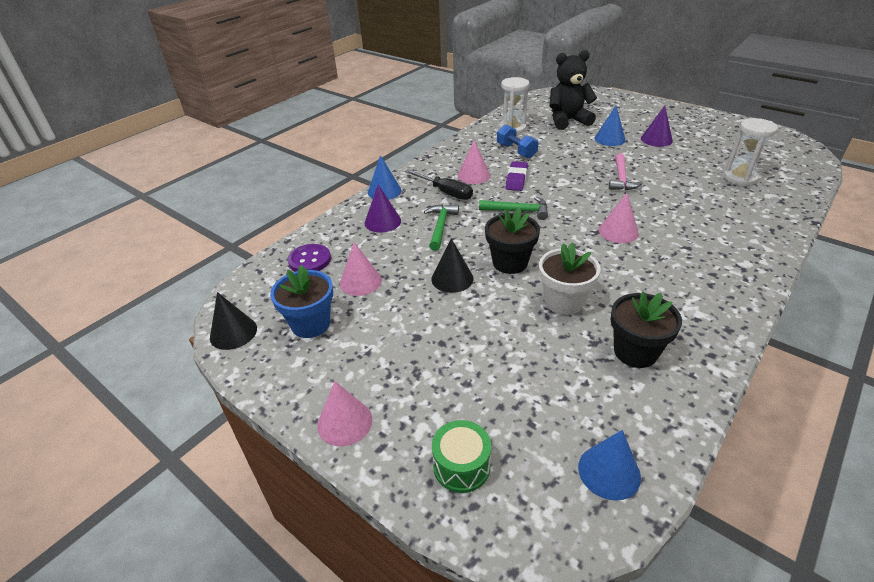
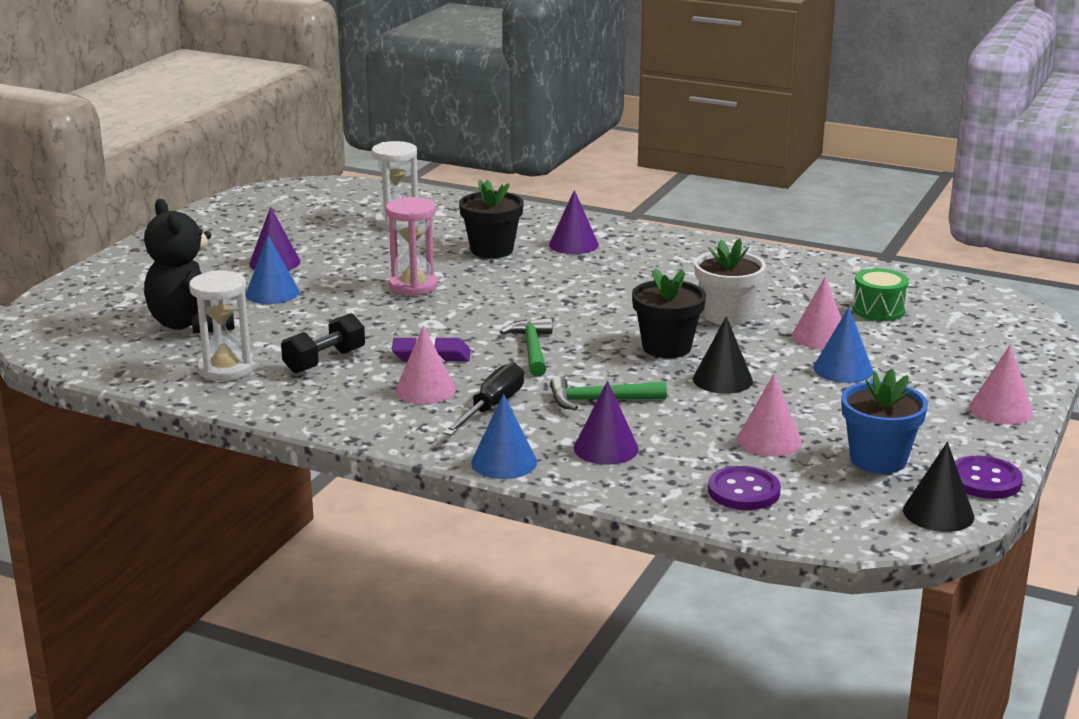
camera: 105 degrees left, 15 degrees down
green drum [432,420,491,493] -> green drum moved to [852,268,909,321]
blue dumbbell [497,125,539,159] -> black dumbbell [281,313,365,374]
blue cone [578,430,641,501] -> blue cone moved to [813,307,873,383]
pink cone [599,193,639,243] -> pink cone moved to [792,276,842,349]
pink hammer [609,153,643,190] -> pink hourglass [386,197,438,296]
black flower pot [611,292,682,368] -> black flower pot moved to [459,180,524,258]
none -> purple cone [549,190,599,254]
none -> purple button [955,456,1023,499]

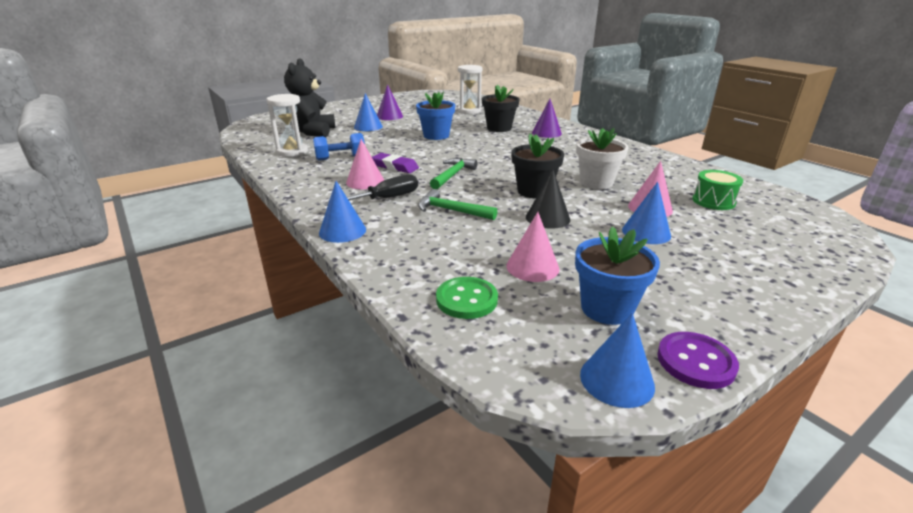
camera: 30 degrees right, 5 degrees up
black dumbbell [281,313,365,374] -> blue dumbbell [313,133,365,160]
pink hourglass [386,197,438,296] -> blue flower pot [416,91,455,140]
purple cone [574,381,639,465] -> none
purple button [708,466,781,510] -> green button [436,277,498,319]
black cone [903,442,974,532] -> blue cone [580,313,655,408]
pink cone [969,344,1033,425] -> none

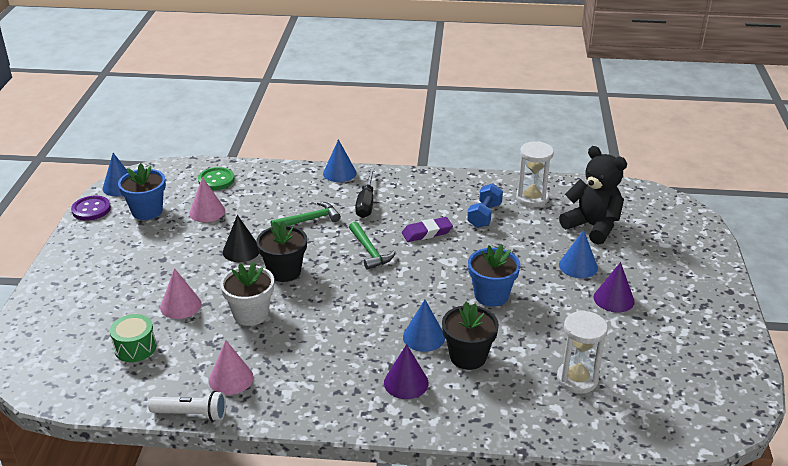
camera: 130 degrees right, 5 degrees up
pink cone [346,139,384,189] -> pink cone moved to [209,340,254,395]
blue cone [622,182,671,244] -> blue cone moved to [403,300,445,352]
none -> white flashlight [148,391,226,422]

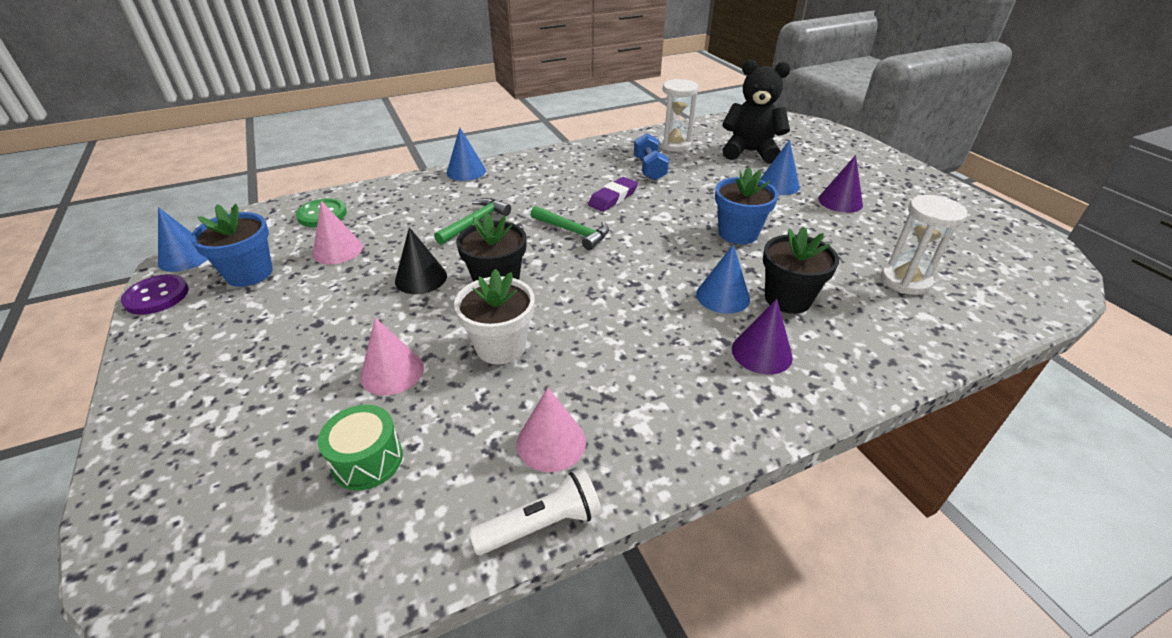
camera: 30 degrees left, 5 degrees up
black screwdriver [355,168,375,218] -> none

